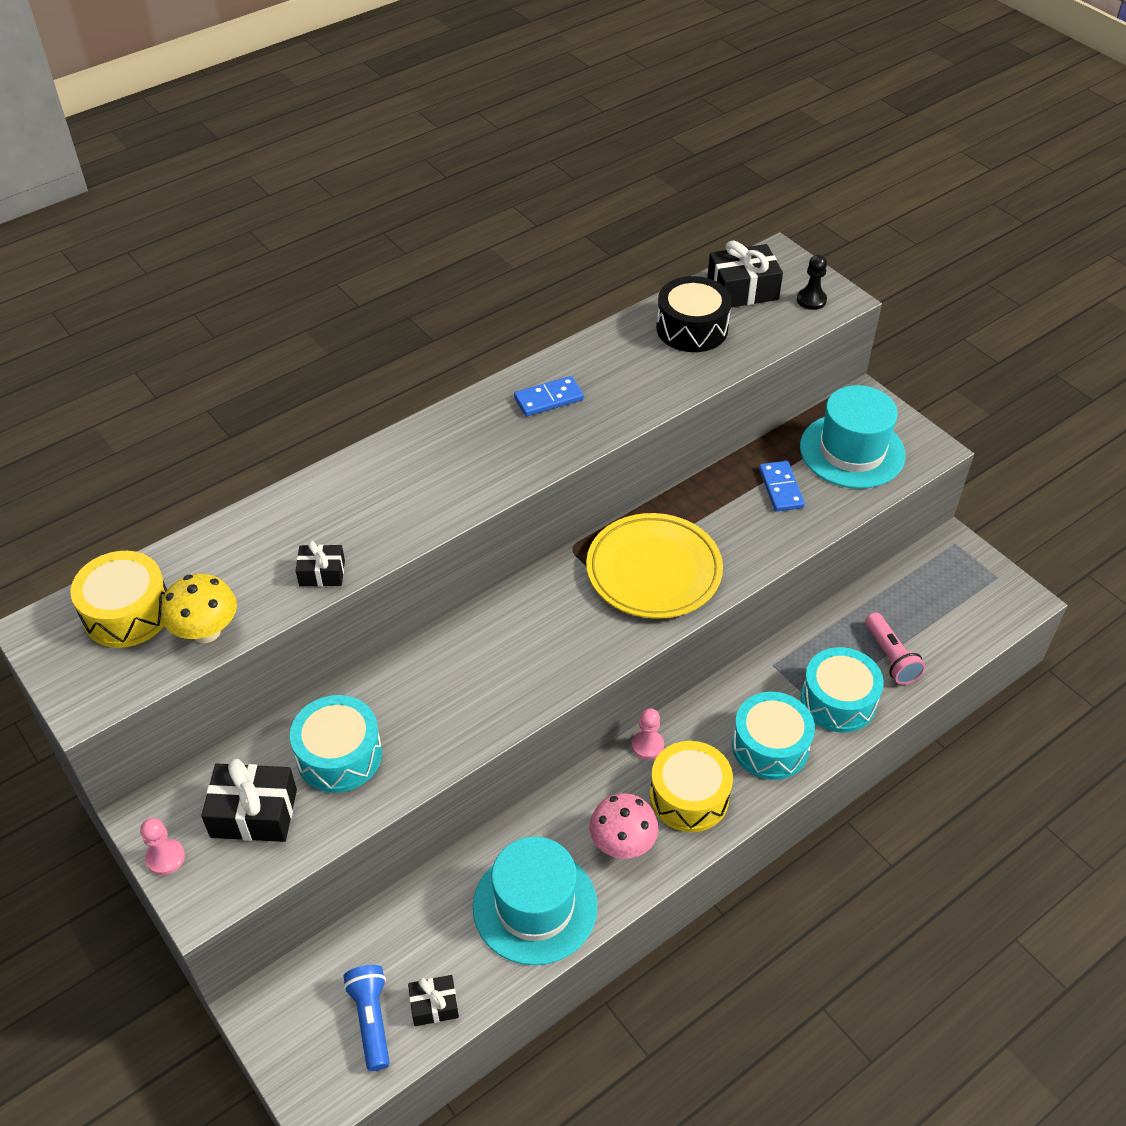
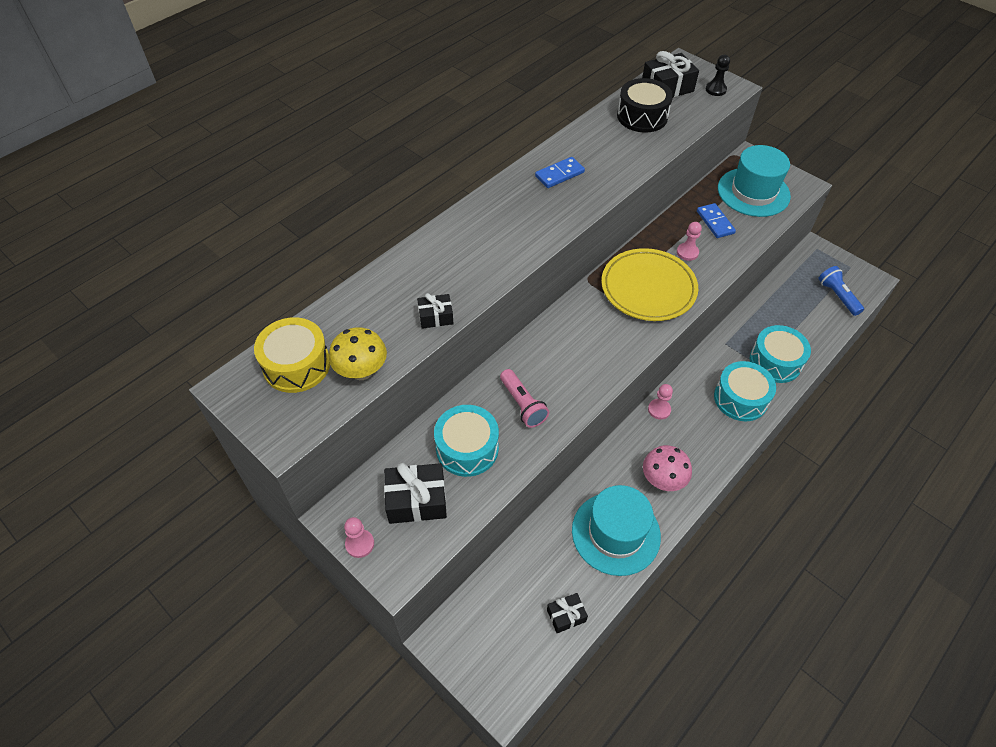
camera: 10 degrees left, 5 degrees up
blue flashlight [343,965,390,1071] -> blue flashlight moved to [818,266,864,316]
yellow drum [650,741,733,832] -> none
pink flashlight [865,613,926,685] -> pink flashlight moved to [500,369,549,428]
none -> pink pawn [677,222,702,261]

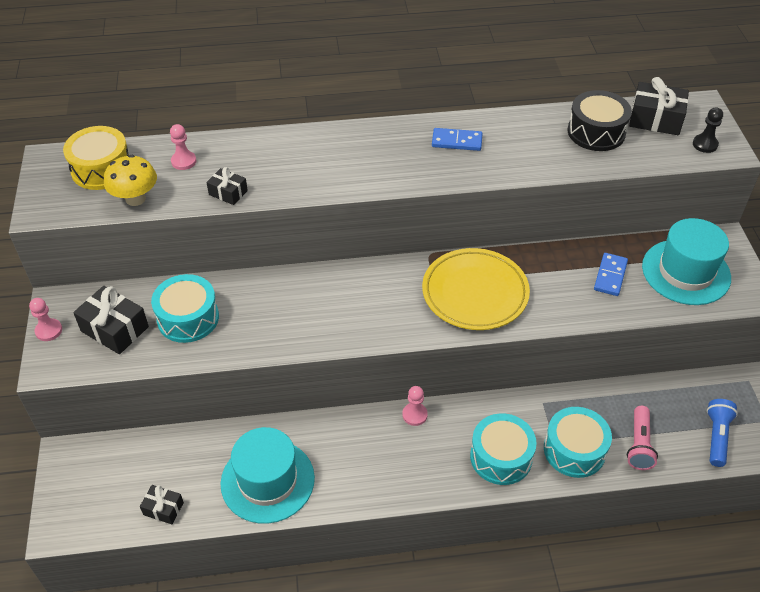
camera: 40 degrees right, 5 degrees down
pink flashlight [500,369,549,428] -> pink flashlight moved to [627,406,658,470]
pink mushroom [643,445,692,491] -> none
pink pawn [677,222,702,261] -> pink pawn moved to [170,124,197,170]

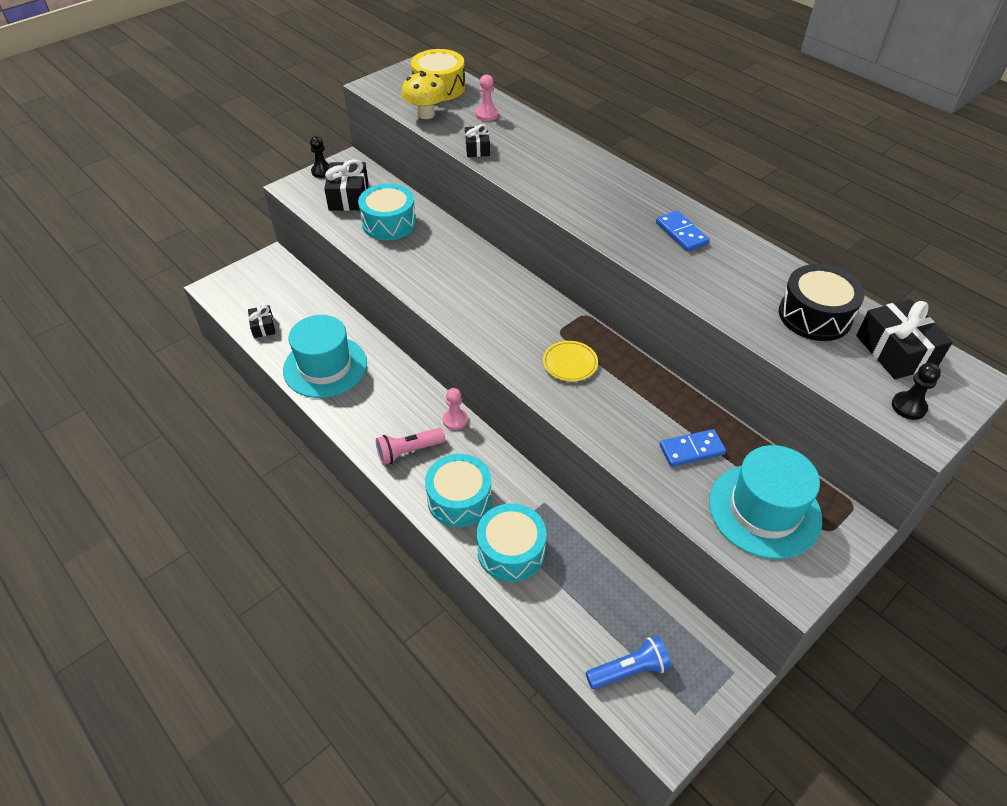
camera: 55 degrees right, 0 degrees up
pink pawn [29,298,62,341] -> black pawn [310,136,329,178]
yellow plate [422,248,530,330] -> yellow plate [543,341,598,382], size x0.48
pink flashlight [627,406,658,470] -> pink flashlight moved to [376,428,445,465]

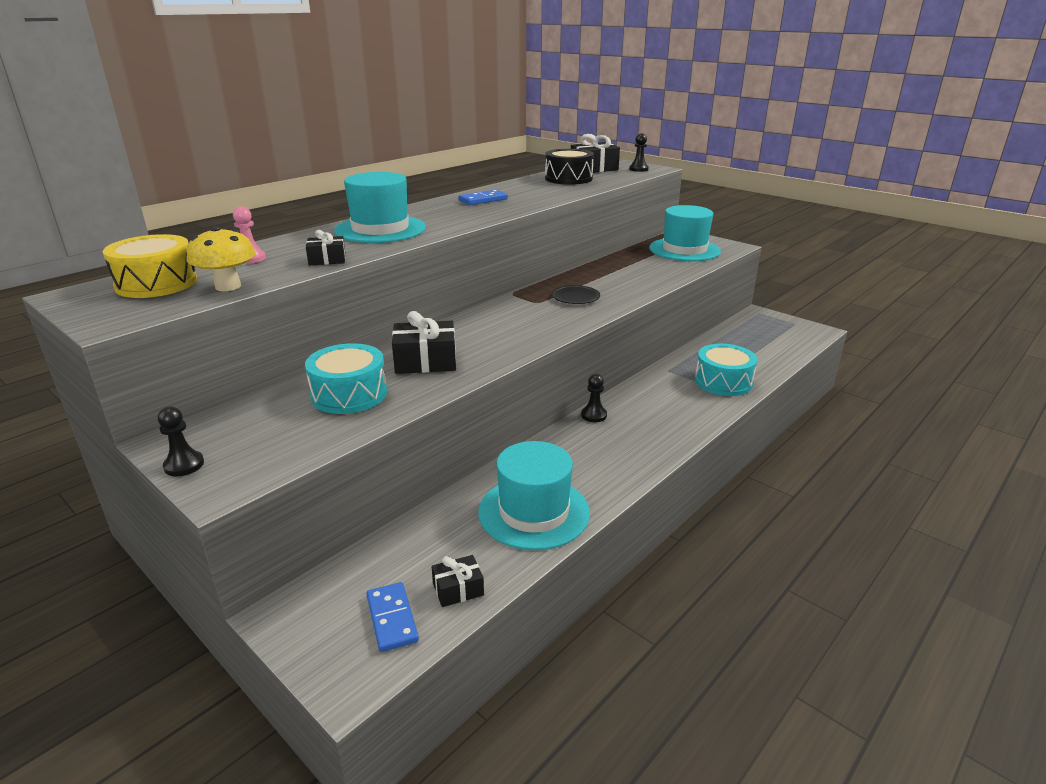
camera: 95 degrees left, 20 degrees down
black gift [324,160,369,211] -> black gift moved to [392,311,456,374]
pink flashlight [376,428,445,465] -> none
turquoise drum [425,454,492,527] -> none
pink pawn [443,388,468,430] -> black pawn [581,374,607,422]
yellow plate [543,341,598,382] -> black plate [552,285,600,304]
blue flashlight [586,635,671,690] -> none
blue domino [660,429,726,467] -> blue domino moved to [366,582,419,652]
none -> turquoise hat [334,172,426,243]

